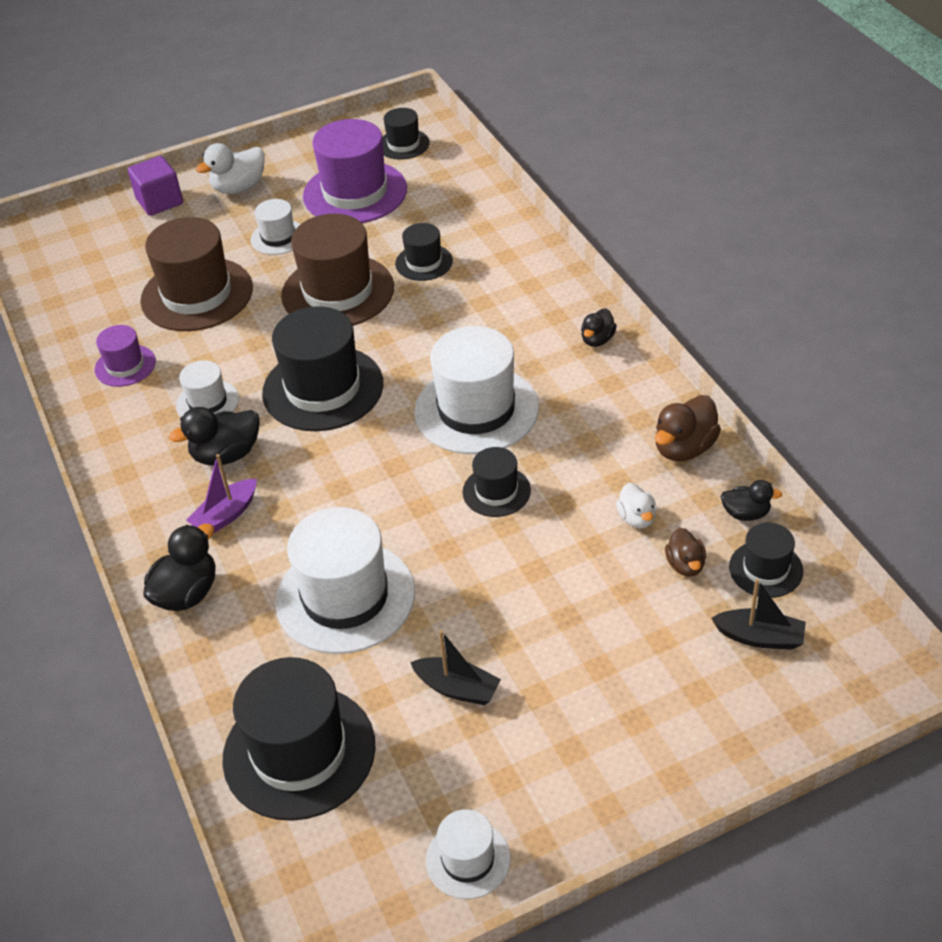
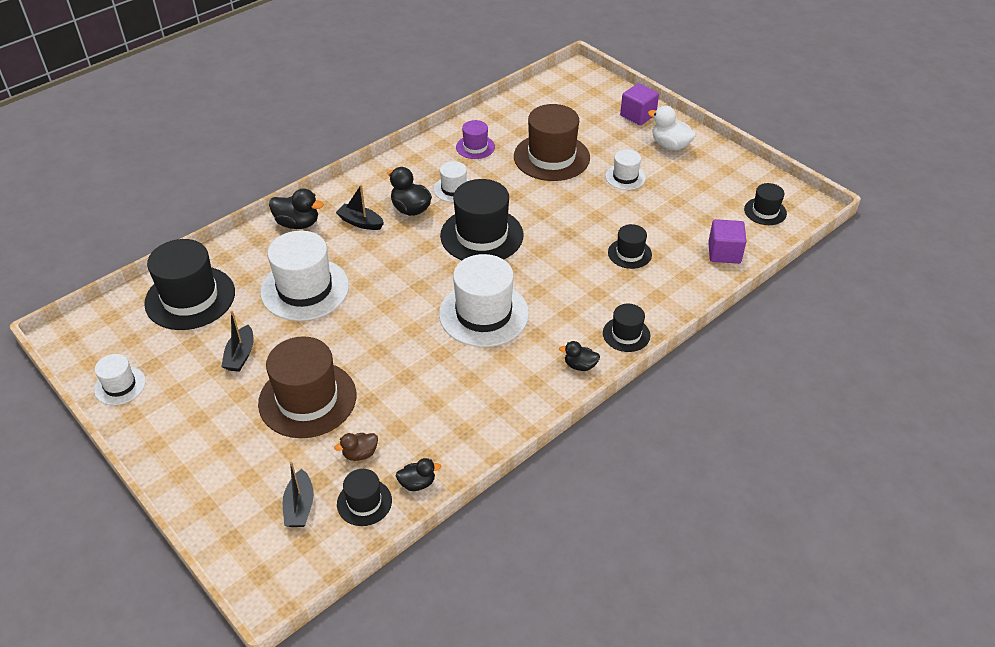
camera: 70 degrees right, 0 degrees up
purple boat [186,454,257,534] -> black boat [336,185,384,230]
brown hat [281,214,394,326] -> brown hat moved to [258,336,356,438]
purple hat [303,119,407,223] -> none
black hat [463,447,531,517] -> black hat moved to [603,304,650,352]
white duck [616,483,657,528] -> none
brown duck [655,395,721,461] -> none
black duck [720,480,782,521] -> black duck turned 90 degrees counterclockwise [396,458,441,491]
none -> purple cube [708,219,747,264]

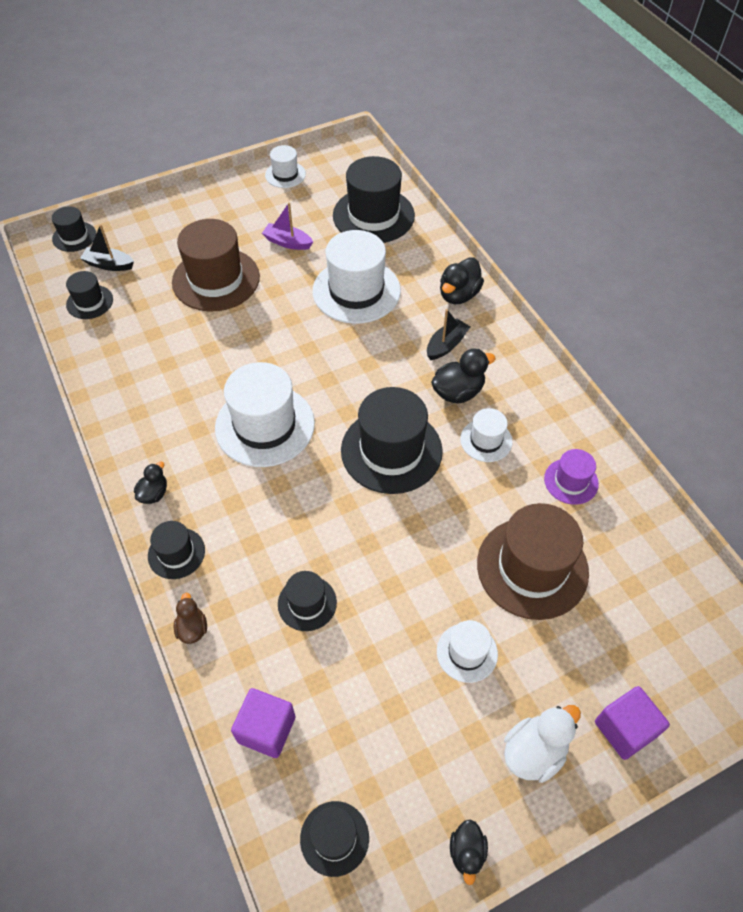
camera: 105 degrees right, 10 degrees up
black boat [221,311,253,372] -> purple boat [262,202,313,250]
brown duck [334,433,378,461] -> brown duck moved to [174,593,207,644]
black duck [396,458,441,491] -> black duck moved to [450,819,488,885]
none -> black hat [52,206,96,252]

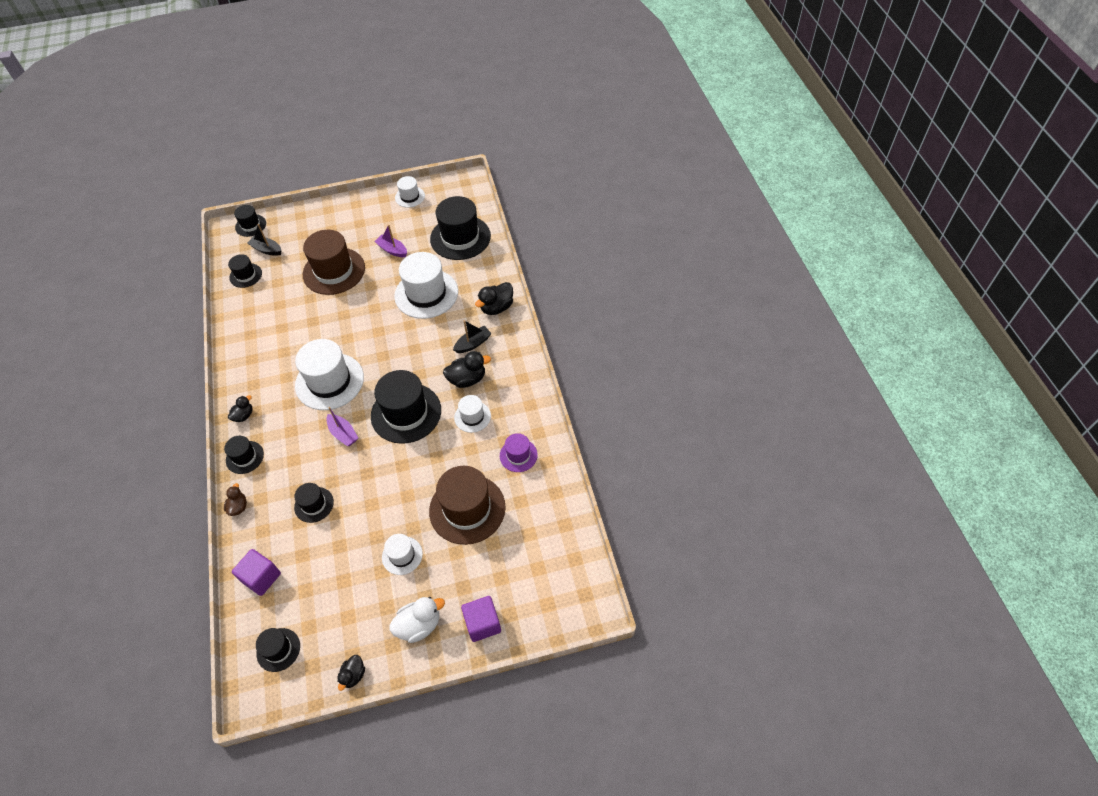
camera: 15 degrees right, 0 degrees up
none -> purple boat [326,407,358,446]

